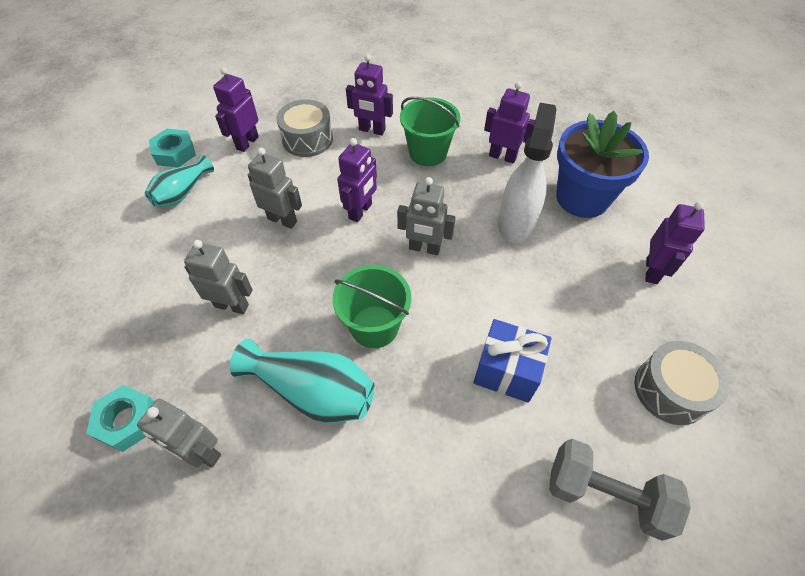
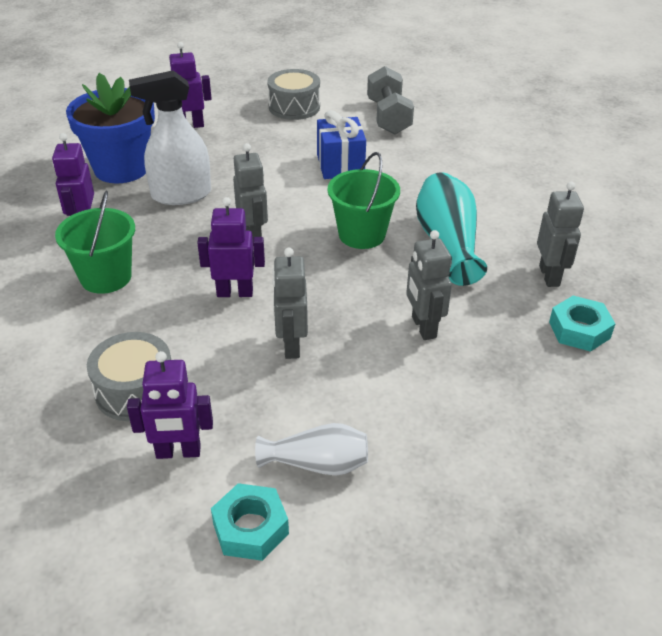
camera: 120 degrees left, 15 degrees down
turquoise vase [145,155,214,207] -> white vase [255,423,368,476]
purple robot [346,54,393,135] -> none

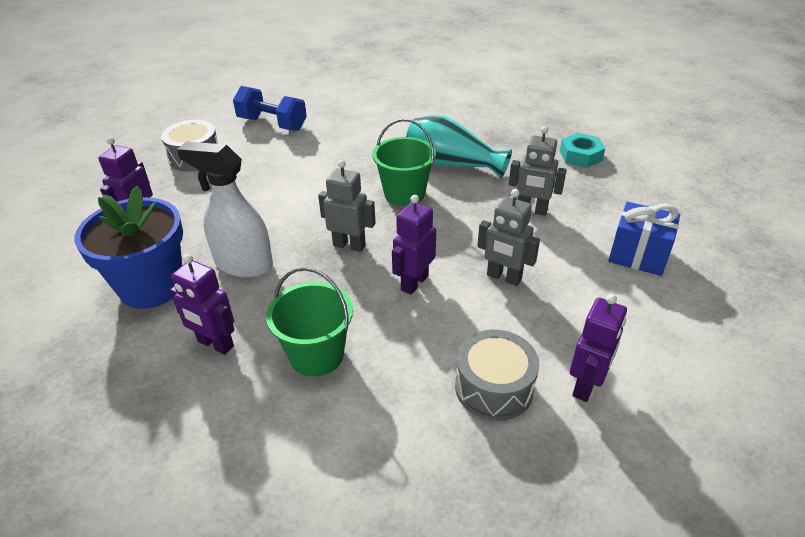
camera: 55 degrees left, 0 degrees up
white spray bottle [129,70,211,205] -> white spray bottle turned 90 degrees clockwise [177,142,273,278]
turquoise nut [211,483,289,561] -> none
white vase [255,423,368,476] -> none
blue gift [317,110,366,179] -> blue gift moved to [608,202,680,276]
grey dumbbell [367,66,414,134] -> blue dumbbell [233,86,307,131]
grey robot [537,182,584,287] -> none

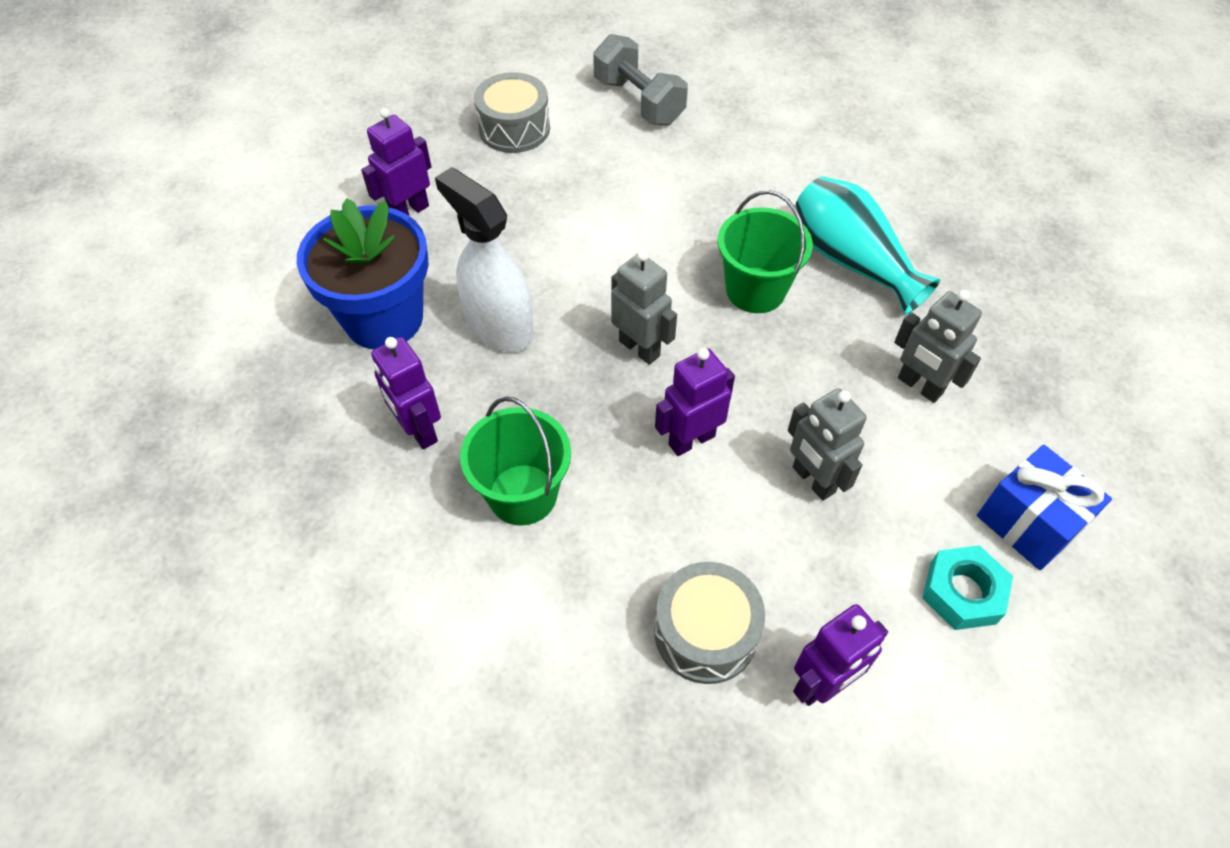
camera: 25 degrees right, 15 degrees up
blue dumbbell [233,86,307,131] -> grey dumbbell [593,34,688,126]
turquoise nut [560,133,605,168] -> turquoise nut moved to [922,545,1013,630]

